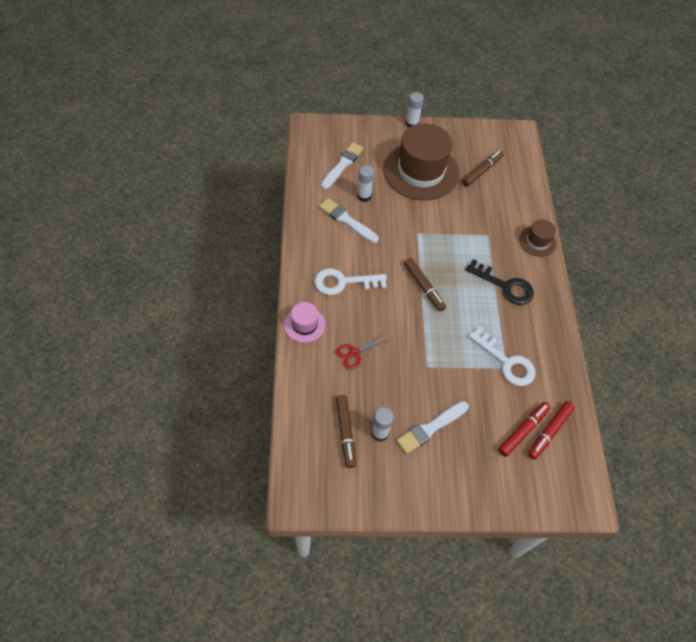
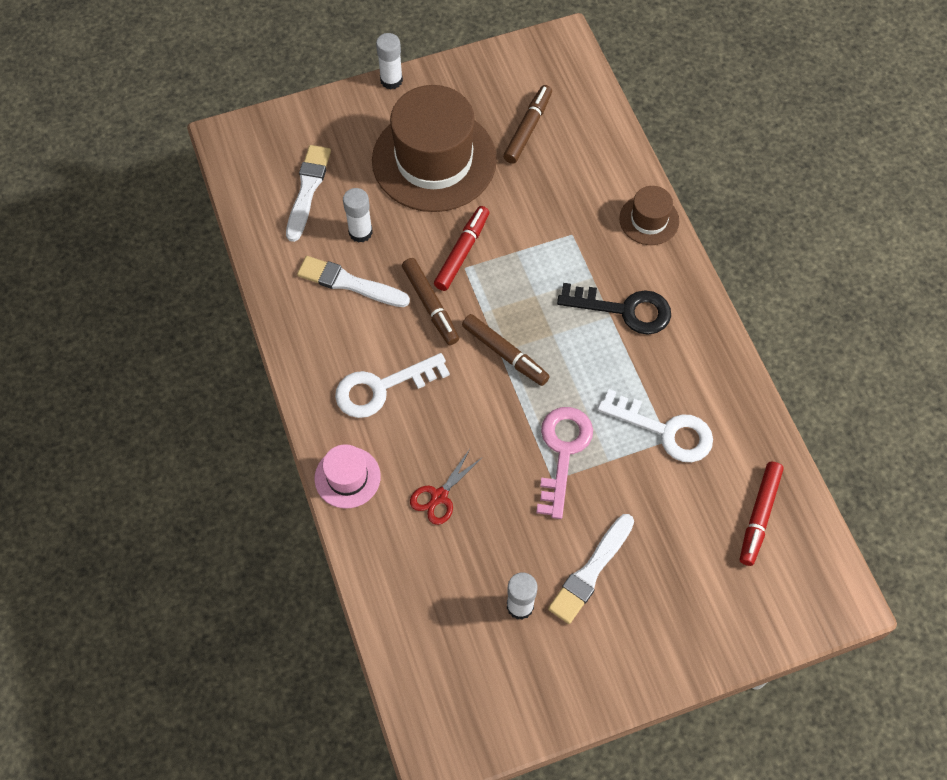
camera: 15 degrees left, 5 degrees up
brown marker [336,395,356,468] -> brown marker moved to [402,258,459,345]
red marker [498,402,551,457] -> red marker moved to [434,206,489,291]
none -> pink key [536,407,593,519]

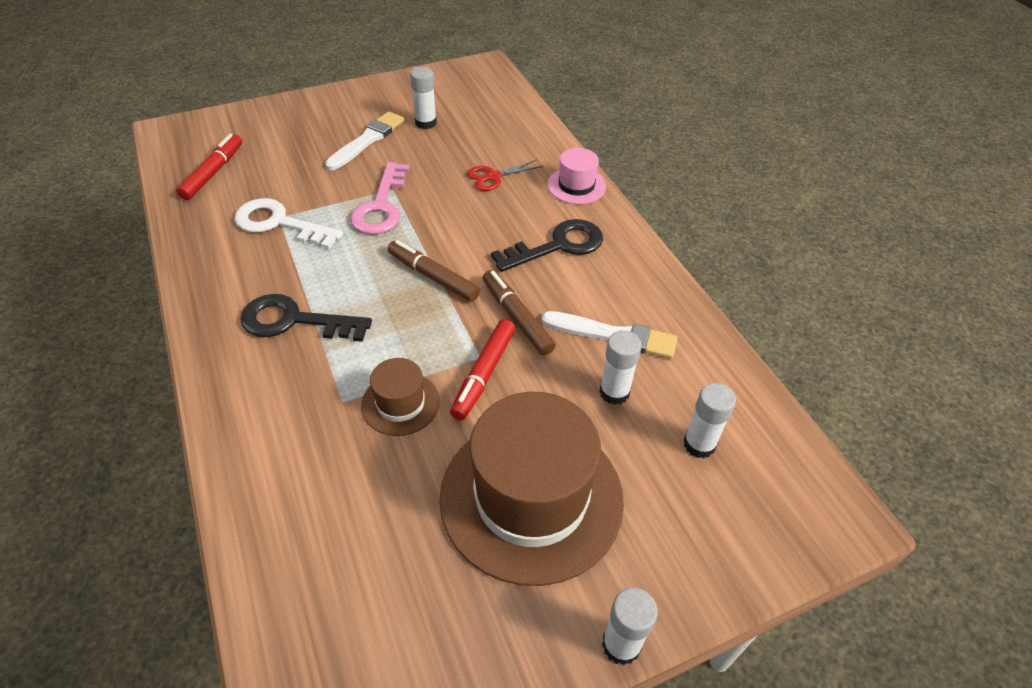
camera: 175 degrees right, 15 degrees down
white brush [286,145,331,242] -> white glue stick [683,383,736,458]
white key [335,353,450,418] -> black key [491,219,603,272]
red scissors [410,449,483,525] -> red scissors turned 150 degrees counterclockwise [467,159,544,191]
brown marker [503,85,552,164] -> none
brown hat [619,186,679,245] -> brown hat moved to [361,358,440,436]

